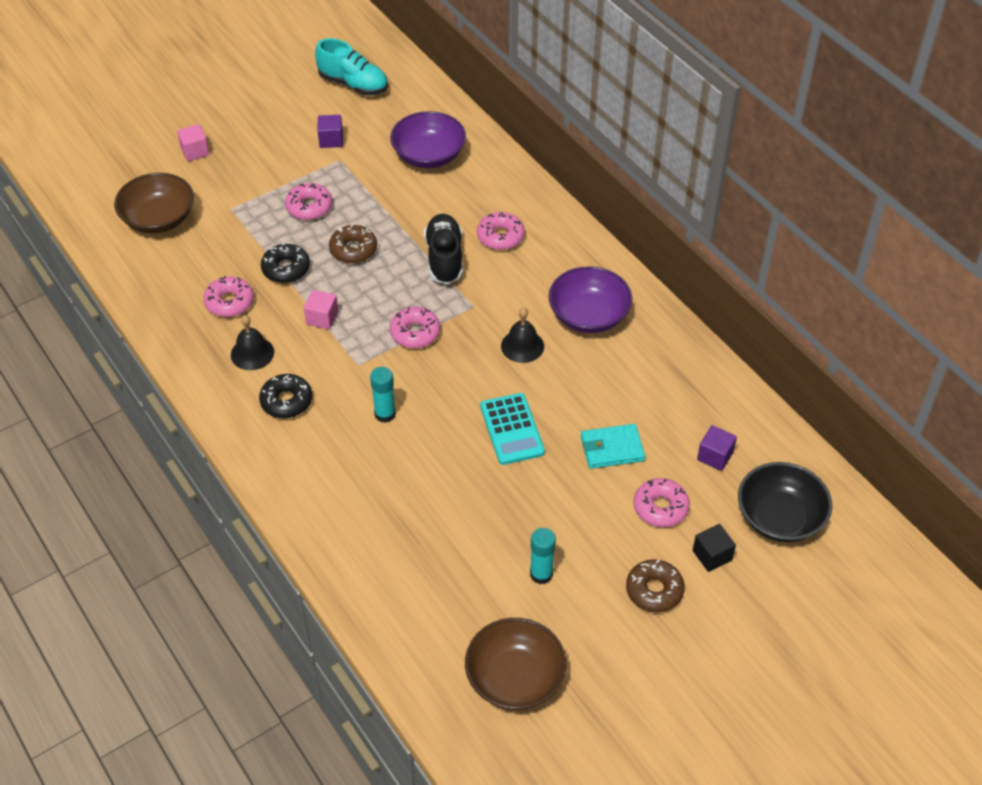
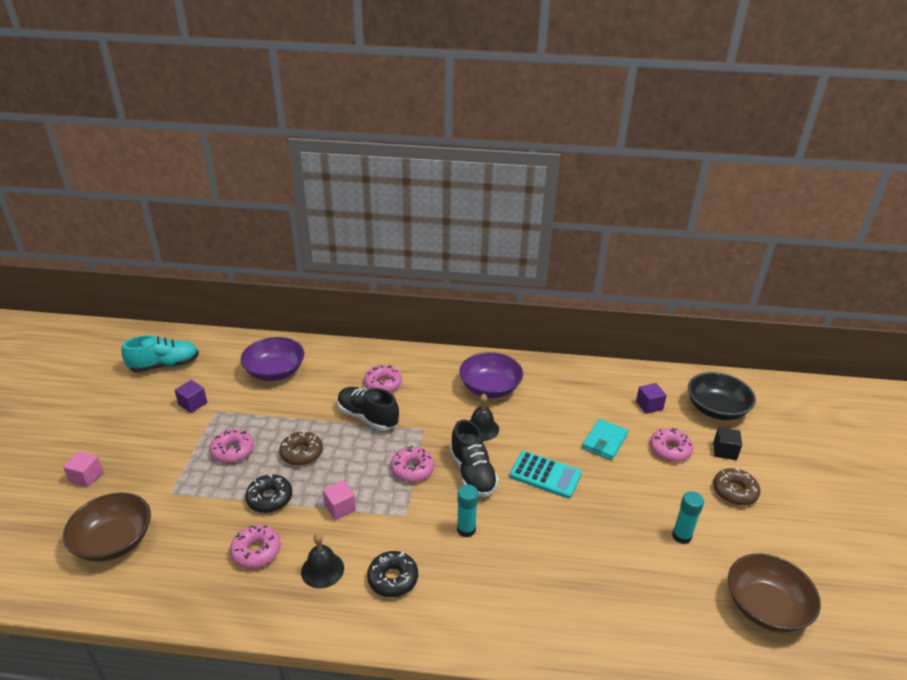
camera: 50 degrees left, 15 degrees down
none -> black shoe [450,420,499,497]

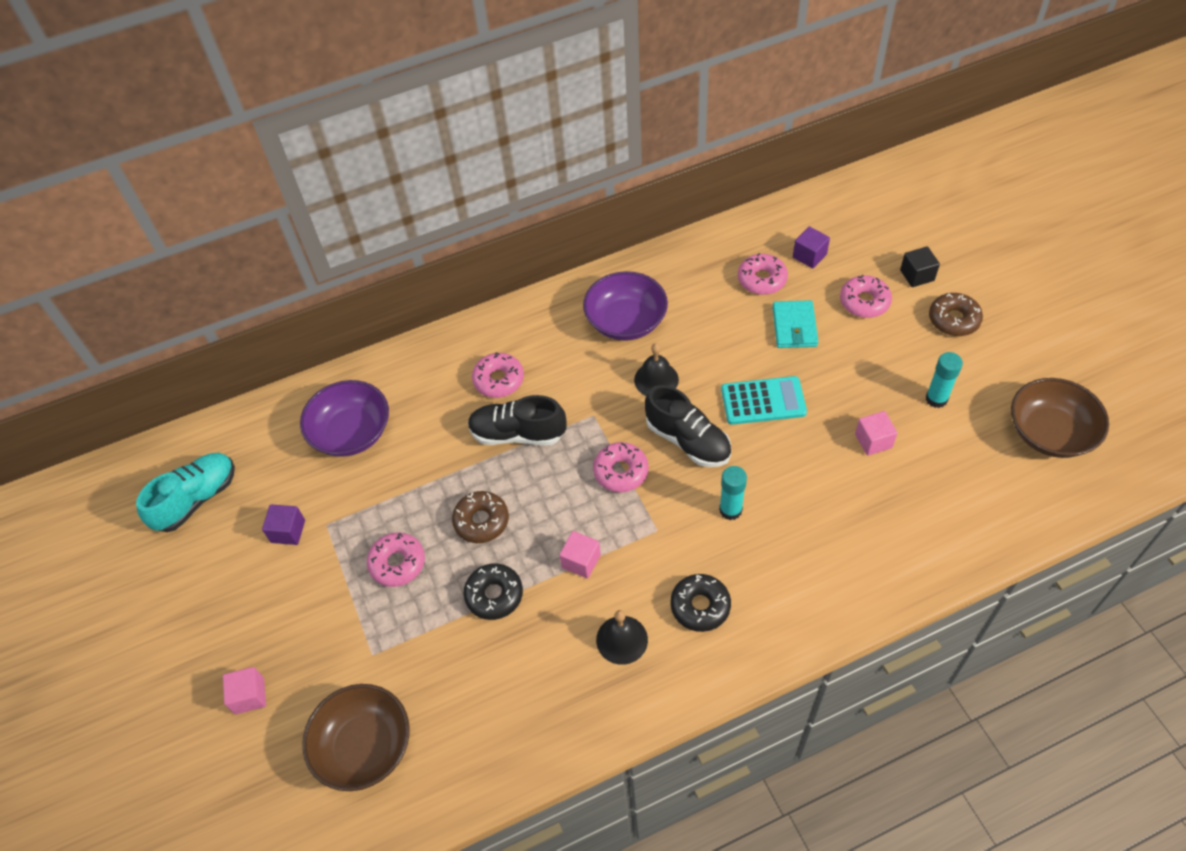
camera: 25 degrees left, 20 degrees up
pink donut [230,525,281,569] -> pink donut moved to [738,253,788,295]
black bowl [688,372,756,420] -> none
none -> pink cube [855,411,897,456]

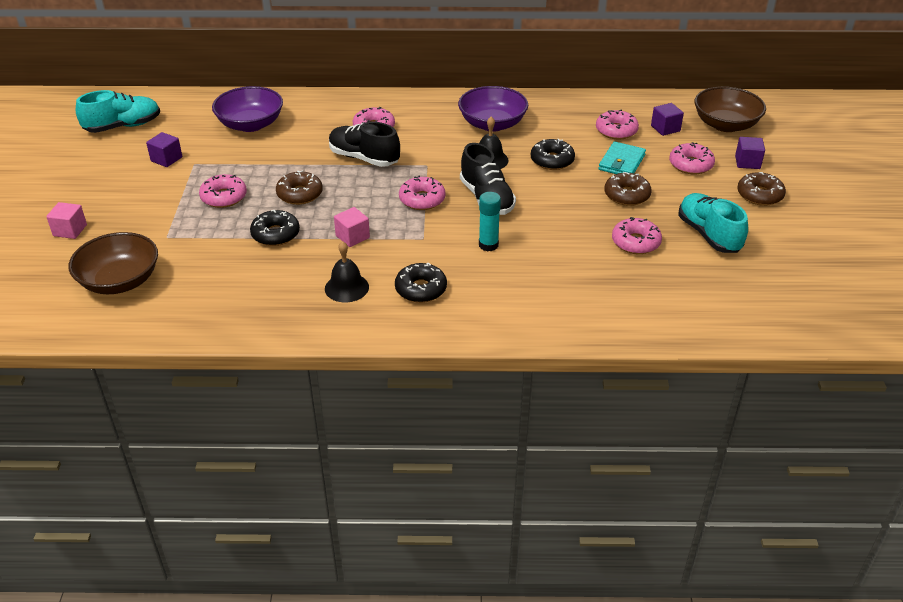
camera: 20 degrees right, 15 degrees down
turquoise calculator [721,376,807,425] -> none
pink cube [855,411,897,456] -> pink donut [612,217,662,254]
black cube [900,246,940,287] -> purple cube [735,137,765,169]
turquoise glue stick [926,352,963,408] -> turquoise shoe [679,193,748,253]
brown bowl [1011,378,1109,458] -> brown bowl moved to [694,87,766,132]
none -> black donut [531,139,575,170]
none -> brown donut [604,172,651,206]

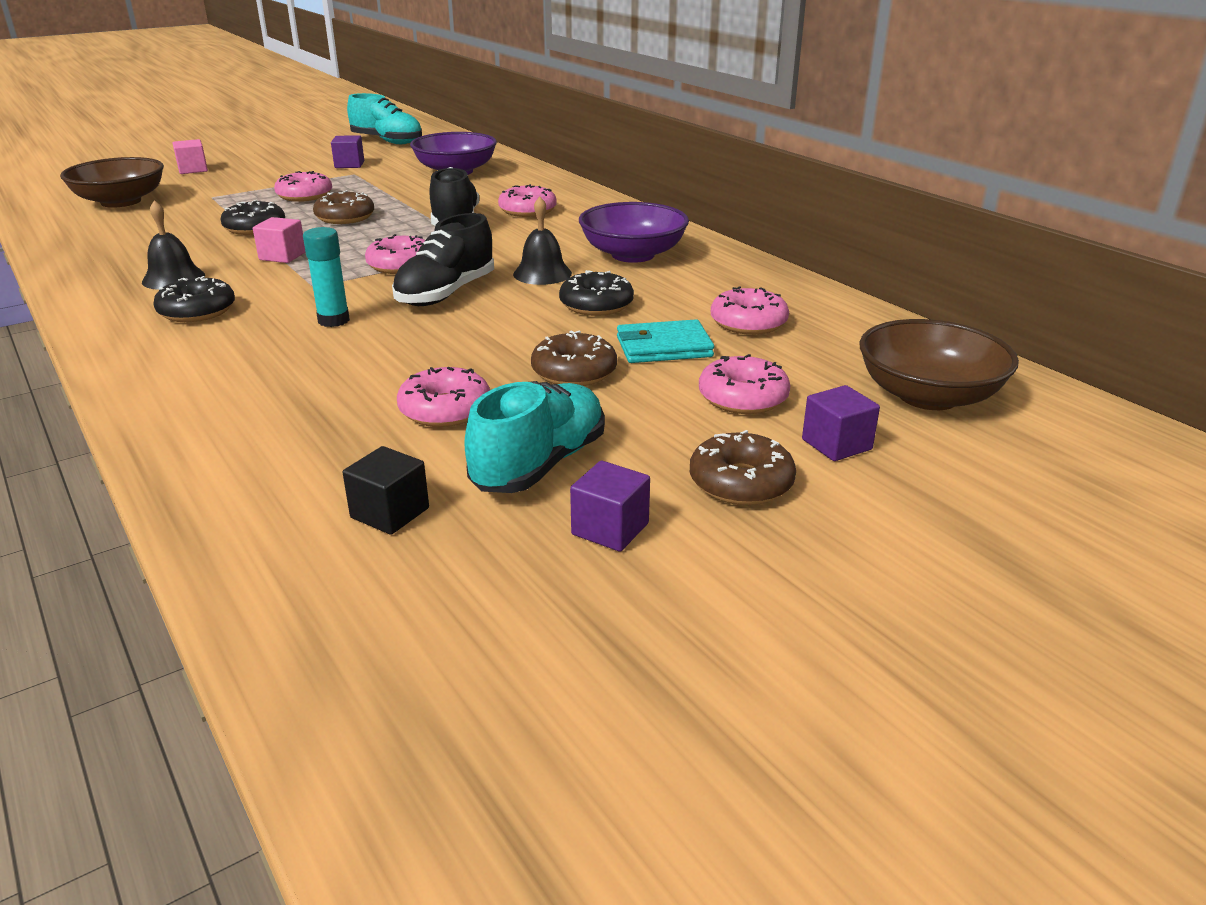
camera: 55 degrees right, 10 degrees down
purple cube [651,103,684,136] -> purple cube moved to [570,461,650,551]
none -> black cube [343,446,429,535]

